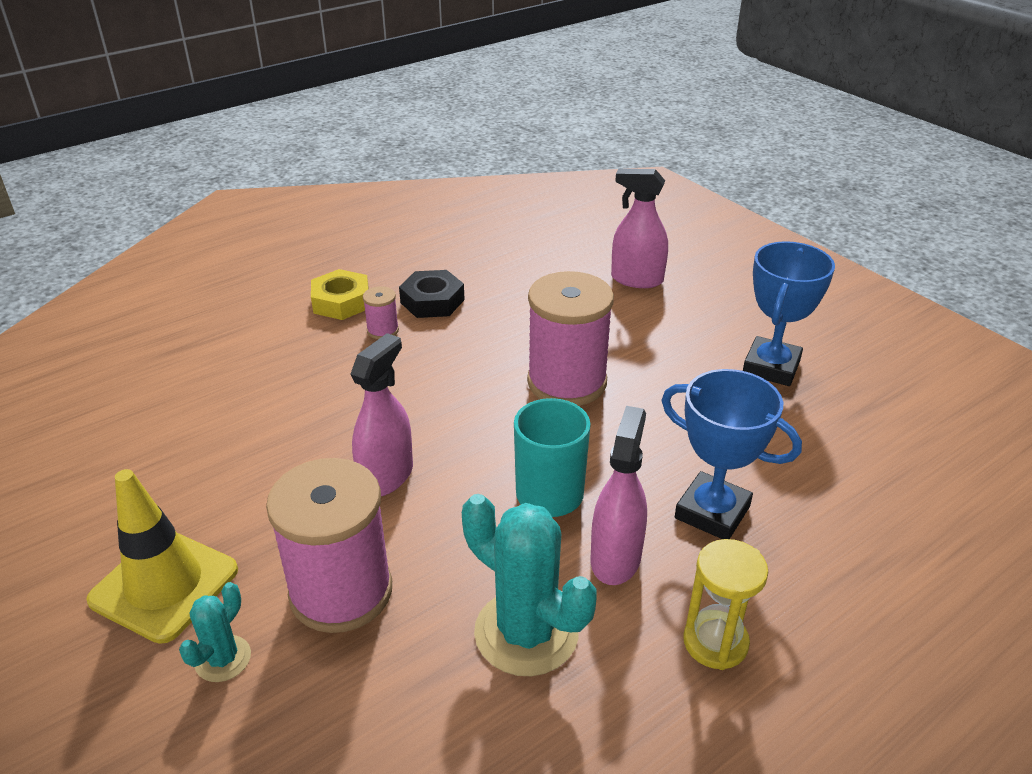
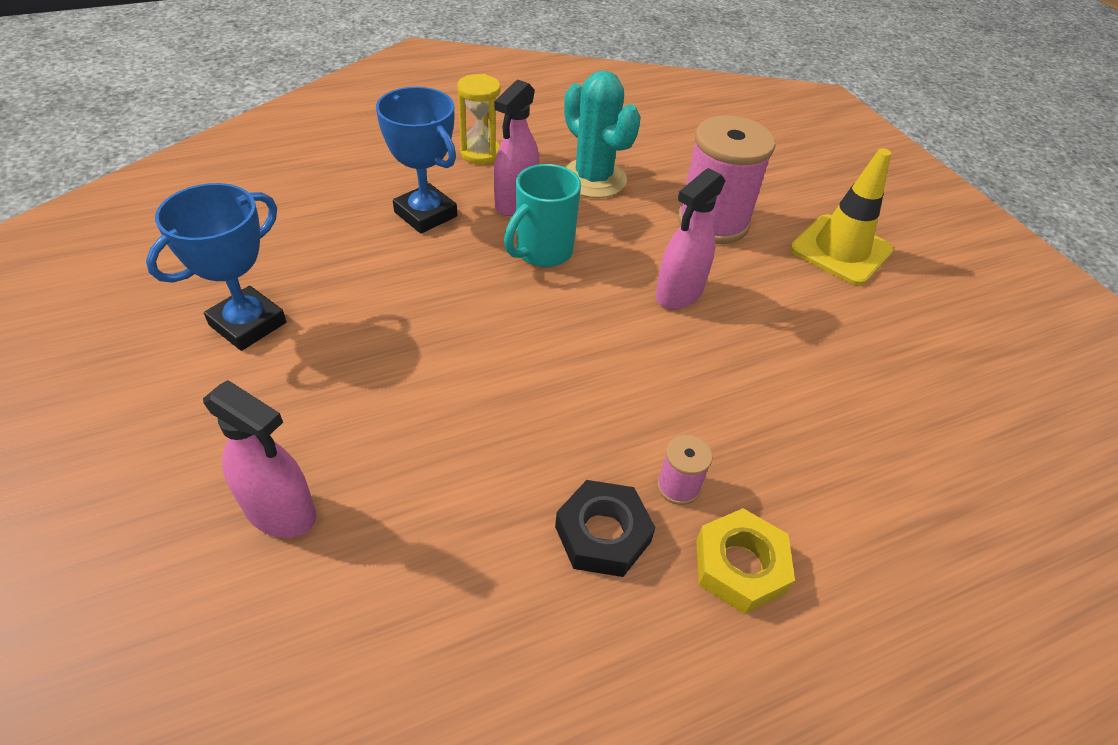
camera: 170 degrees left, 10 degrees up
turquoise cactus [179,582,251,682] -> none
pink spool [527,271,614,406] -> none

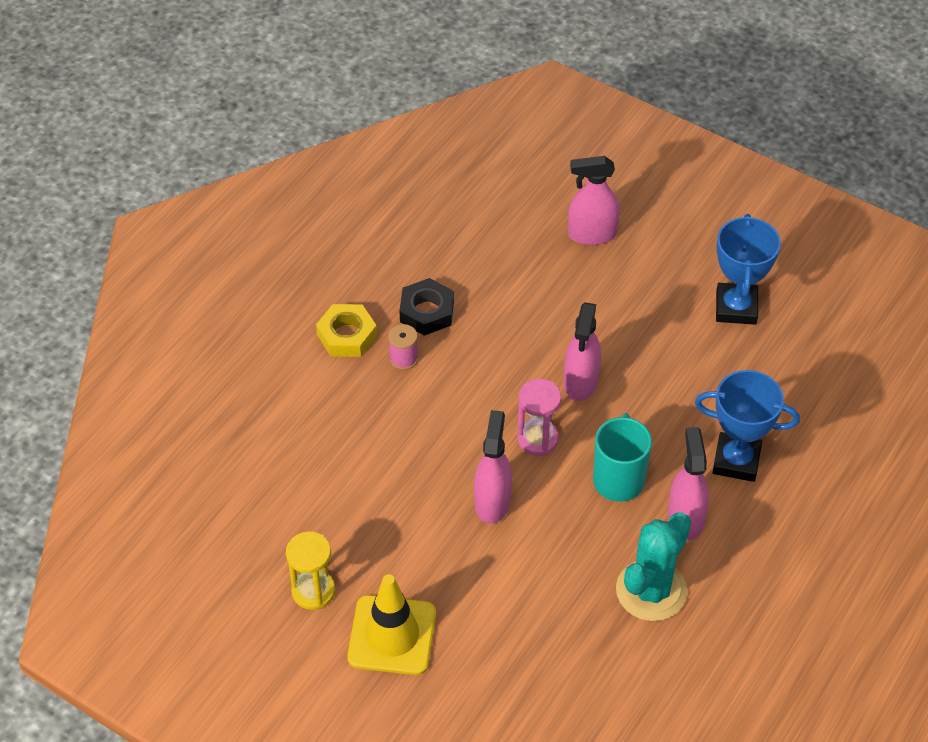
camera: 150 degrees right, 5 degrees up
yellow hourglass [457,74,501,165] -> yellow hourglass moved to [286,532,335,610]
turquoise cactus [564,71,641,198] -> turquoise cactus turned 75 degrees counterclockwise [616,512,691,621]
pink spool [678,116,776,244] -> none
none -> pink hourglass [517,379,561,456]
none -> pink spray bottle [564,302,601,401]

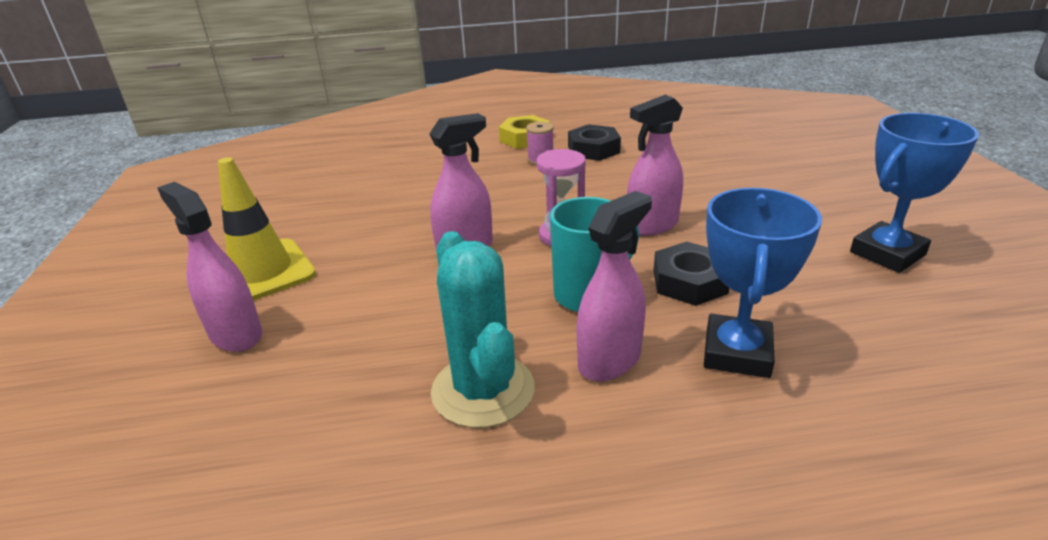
camera: 50 degrees right, 20 degrees down
yellow hourglass [286,532,335,610] -> none
pink spray bottle [568,156,620,245] -> pink spray bottle moved to [157,182,262,352]
turquoise cactus [616,512,691,621] -> turquoise cactus turned 75 degrees clockwise [431,231,535,428]
blue trophy [695,370,800,482] -> blue trophy turned 45 degrees clockwise [704,188,822,378]
none -> black nut [653,242,729,306]

